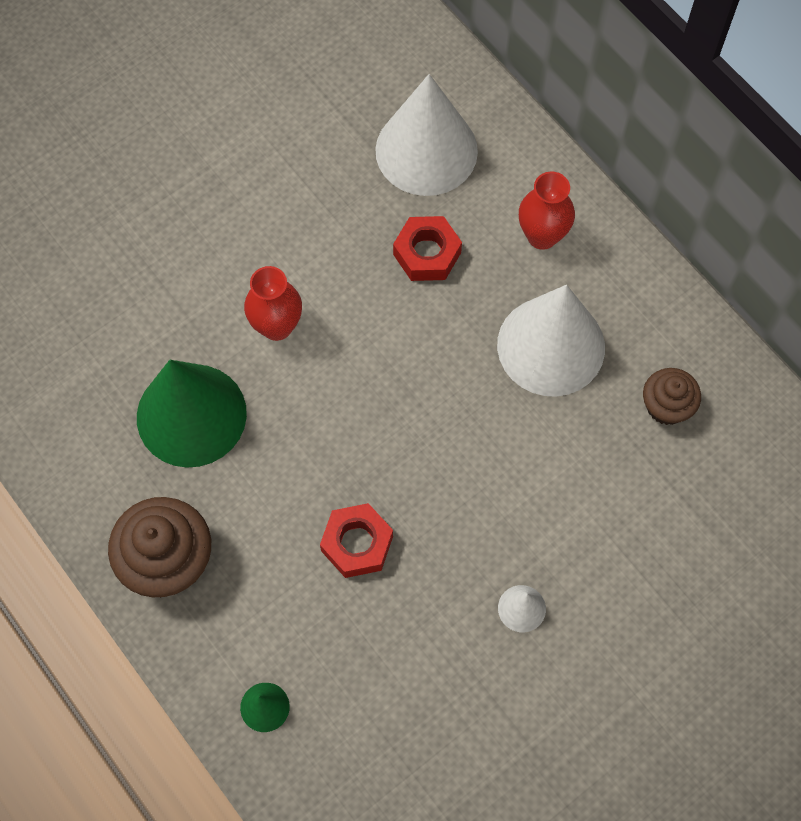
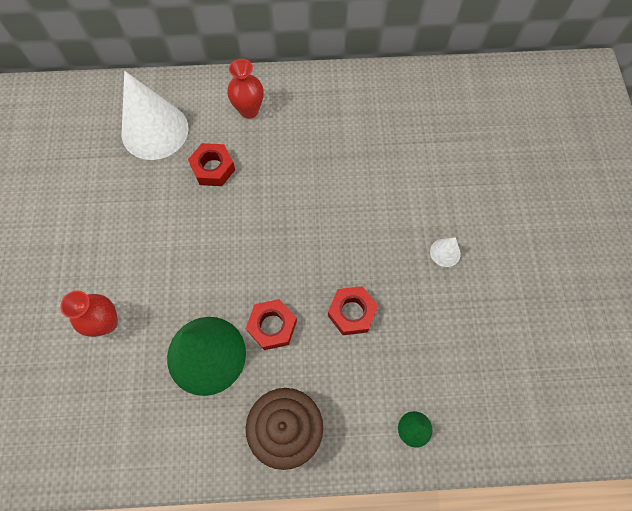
camera: 55 degrees left, 0 degrees up
red vase [244,266,302,341] -> red vase moved to [61,291,118,337]
white cone [497,285,605,397] -> none
brown cupcake [643,368,701,425] -> none
none -> red nut [246,299,297,350]

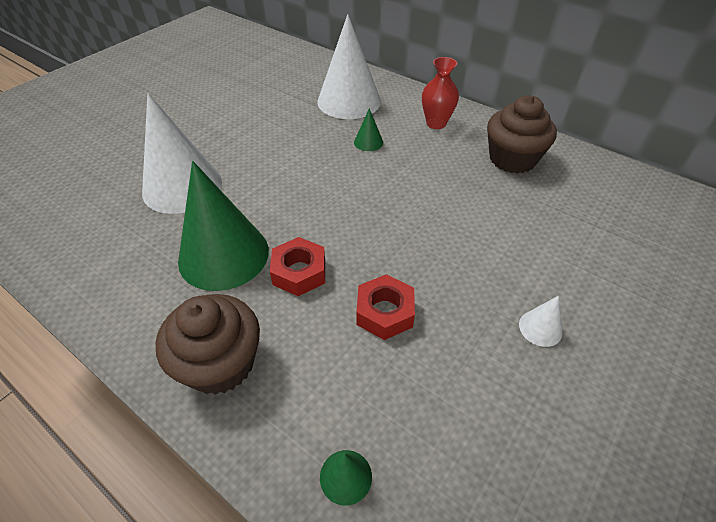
camera: 40 degrees right, 20 degrees down
red vase [61,291,118,337] -> white cone [142,93,222,214]
red nut [188,143,235,186] -> green cone [354,108,383,151]
none -> brown cupcake [487,95,557,174]

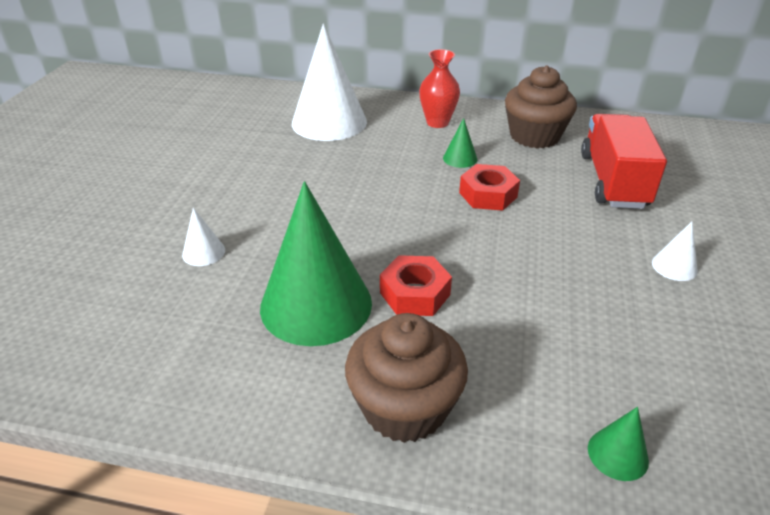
camera: 25 degrees left, 10 degrees down
white cone [142,93,222,214] -> white cone [182,208,225,266], size x0.42
green cone [354,108,383,151] -> green cone moved to [443,118,477,168]
red nut [357,274,415,340] -> red nut moved to [459,164,520,211]
none -> red truck [581,114,667,209]

